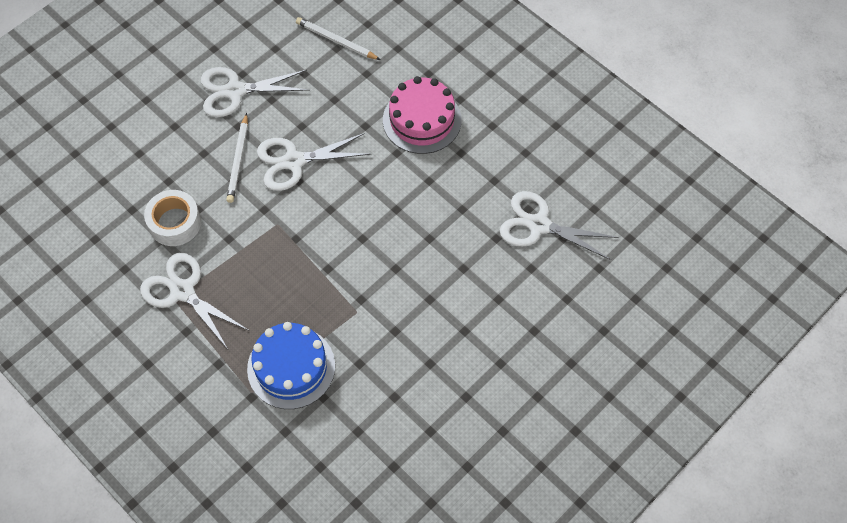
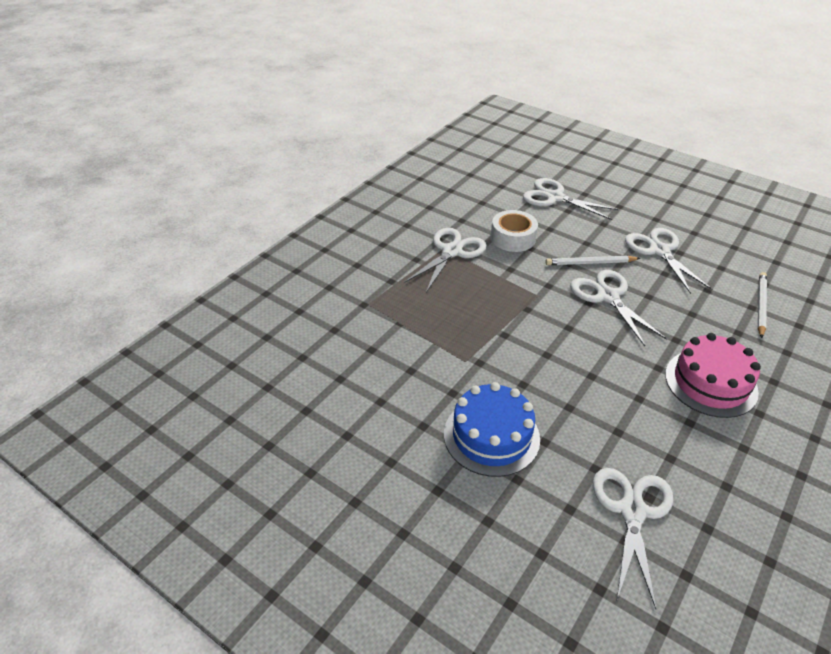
camera: 80 degrees right, 20 degrees down
blue cake [247,322,335,409] -> blue cake moved to [444,382,540,477]
none -> white scissors [523,178,619,220]

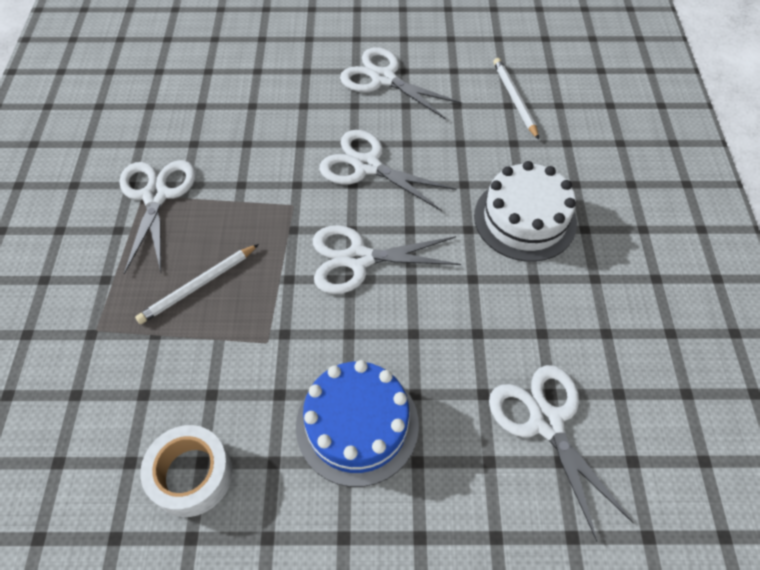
camera: 35 degrees left, 15 degrees up
white tape [491,210,538,252] -> white tape moved to [140,425,233,517]
white scissors [523,178,619,220] -> white scissors moved to [313,225,461,294]
white pencil [546,256,641,265] -> white pencil moved to [135,244,259,324]
pink cake [665,333,761,418] -> white cake [474,161,577,262]

